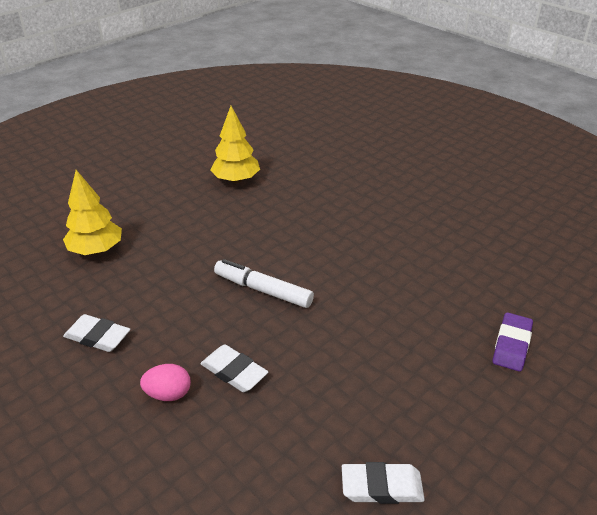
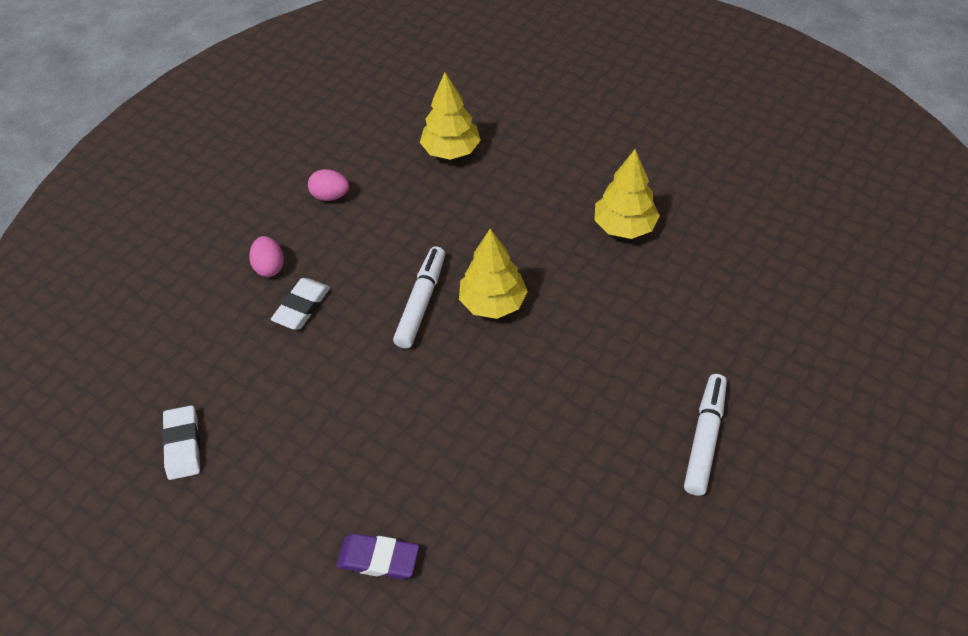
camera: 80 degrees right, 15 degrees up
white eraser [63,314,130,352] -> pink egg [308,169,349,201]
none -> yellow tree [459,229,528,319]
none -> white marker [684,374,727,496]

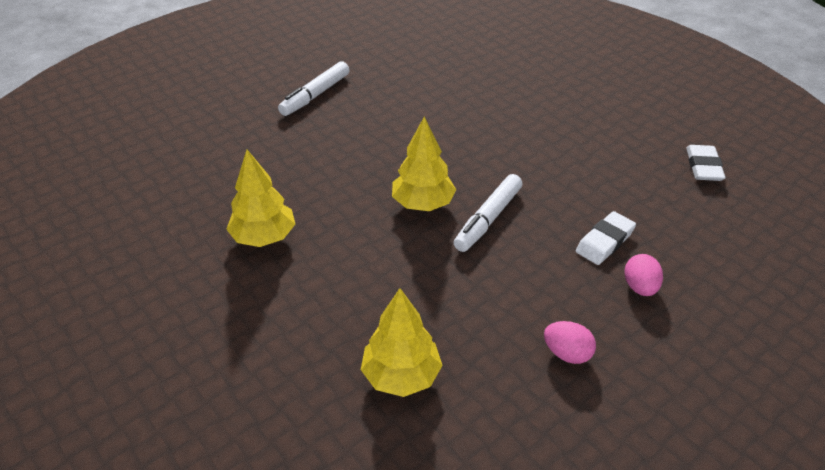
camera: 165 degrees left, 10 degrees down
purple eraser [337,533,419,579] -> none

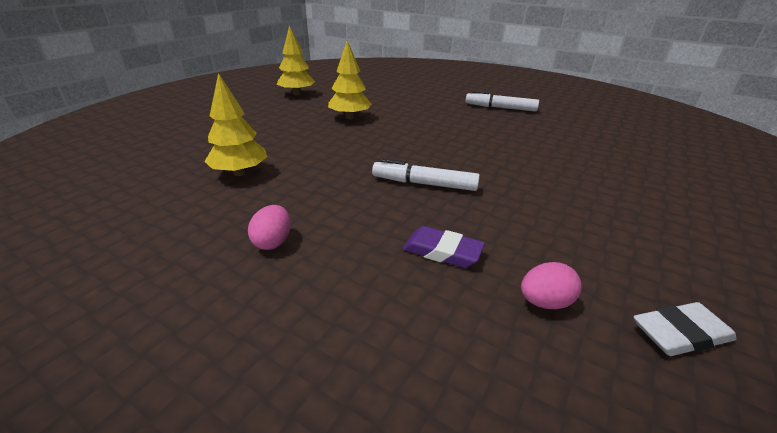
camera: 70 degrees right, 10 degrees down
yellow tree [392,116,456,211] -> yellow tree moved to [277,25,315,95]
white eraser [576,211,636,265] -> purple eraser [402,226,485,268]
pink egg [624,254,663,296] -> pink egg moved to [521,262,582,309]

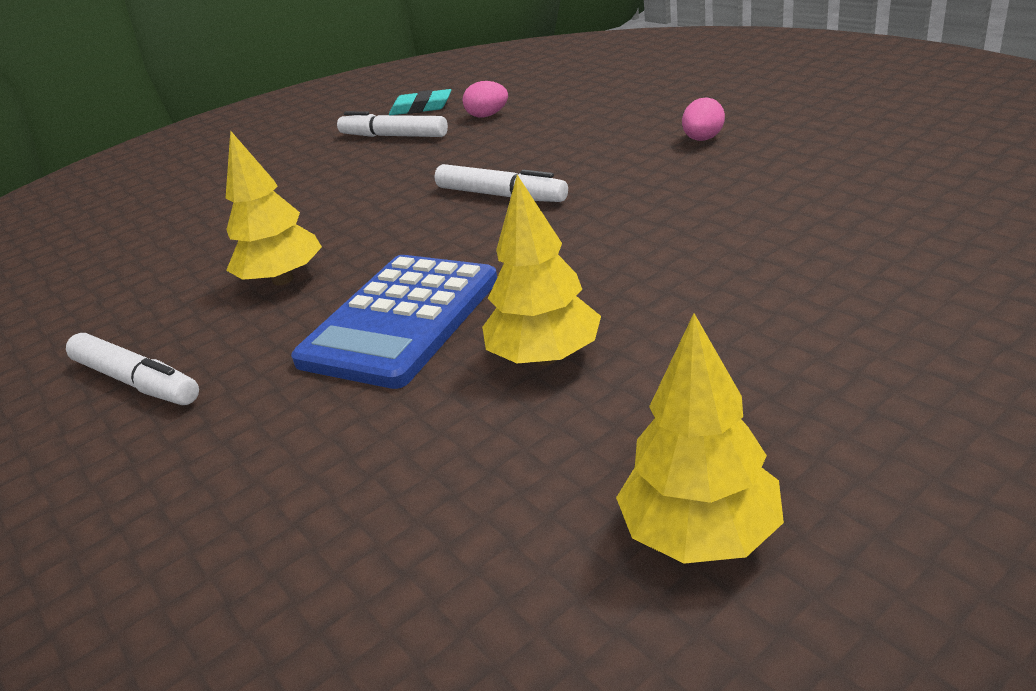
camera: 155 degrees left, 0 degrees up
yellow tree [204,73,268,176] -> yellow tree moved to [225,130,322,285]
purple eraser [402,226,485,268] -> none
white eraser [633,302,737,356] -> turquoise eraser [389,89,451,115]
none -> blue calculator [291,255,497,389]
none -> white marker [337,111,448,137]

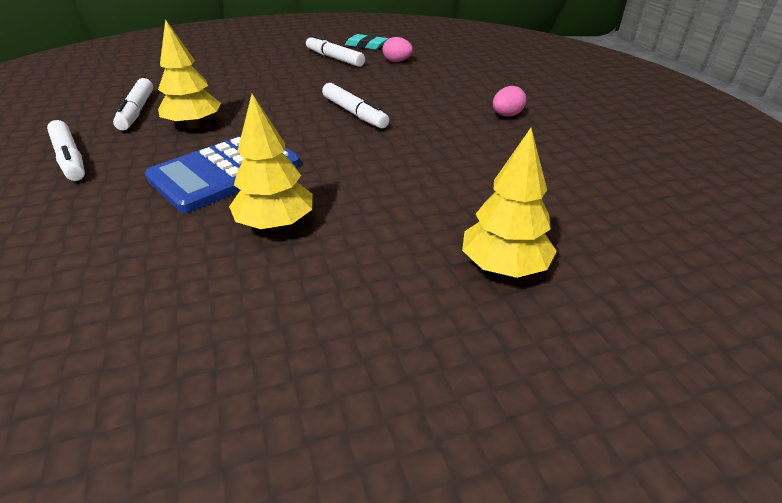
camera: 15 degrees right, 5 degrees up
yellow tree [616,313,784,564] -> yellow tree moved to [462,128,557,278]
none -> white marker [113,78,153,130]

